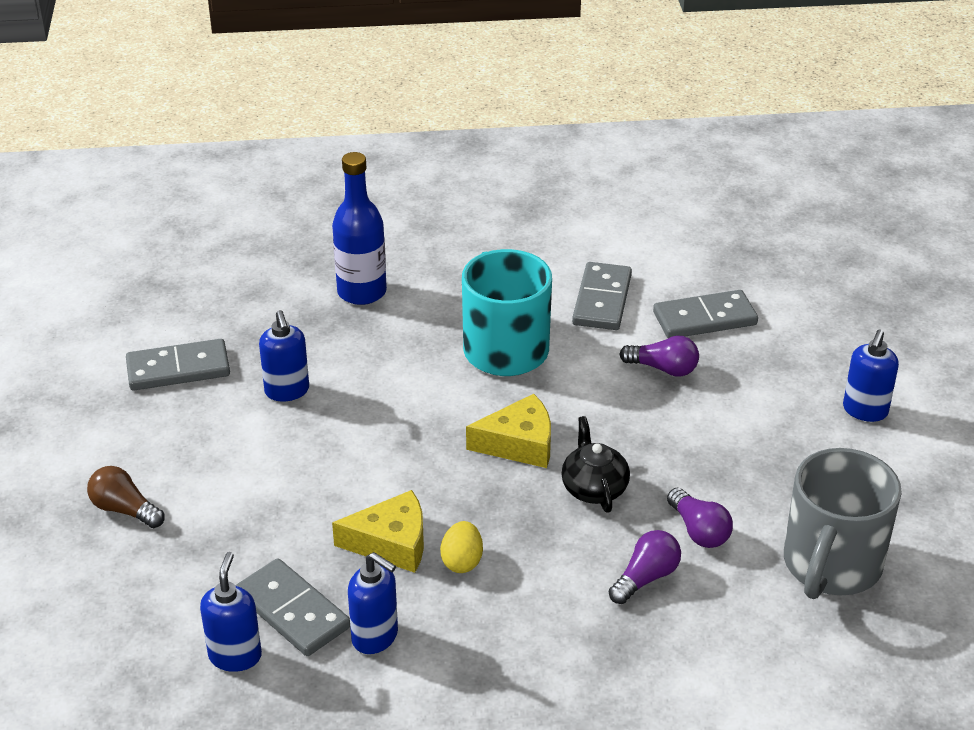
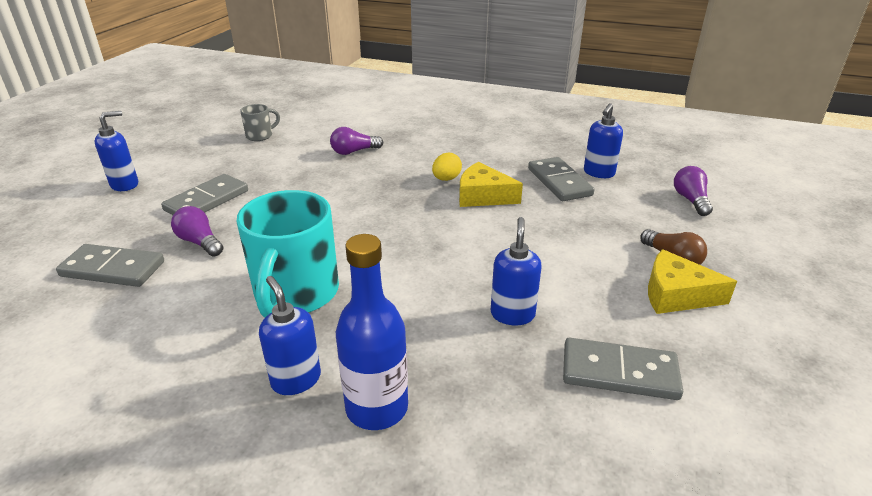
camera: 155 degrees left, 5 degrees down
blue soap dispenser [348,552,398,654] -> blue soap dispenser moved to [259,276,321,395]
yellow cheese [466,394,551,468] -> yellow cheese moved to [648,249,737,314]
black teapot [561,416,630,513] -> none
grey domino [572,262,632,330] -> grey domino moved to [161,174,248,215]
purple light bulb [667,488,733,548] -> purple light bulb moved to [674,166,713,216]
grey mug [784,448,902,599] -> grey mug [240,104,280,141], size x0.47

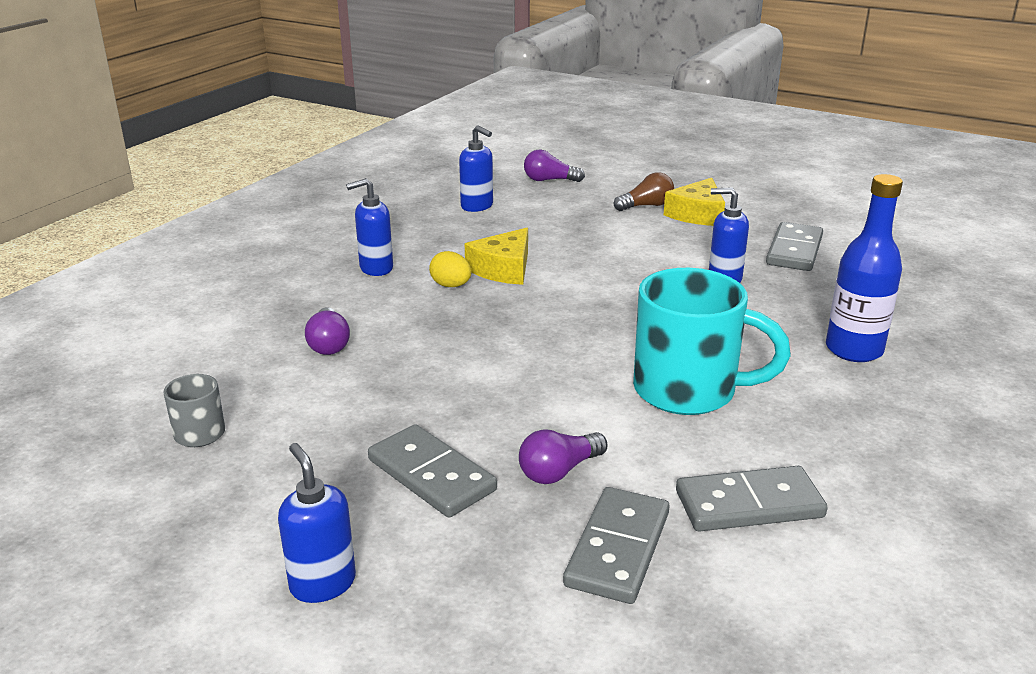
camera: 80 degrees left, 5 degrees down
blue soap dispenser [259,276,321,395] -> blue soap dispenser moved to [346,178,393,276]
grey domino [528,157,595,201] -> grey domino moved to [676,466,828,532]

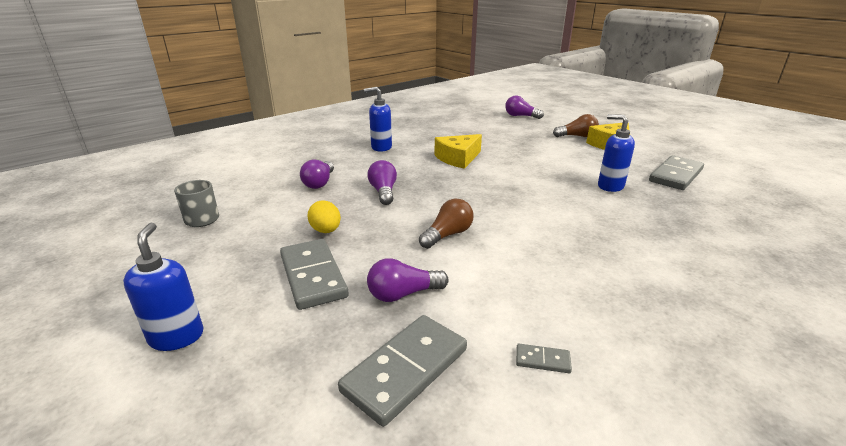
camera: 20 degrees right, 0 degrees up
yellow egg [429,251,471,287] -> yellow egg moved to [307,200,341,233]
blue soap dispenser [459,125,493,212] -> none
turquoise mug [633,268,791,415] -> none
grey domino [676,466,828,532] -> grey domino [516,344,572,373], size x0.43
blue bottle [826,174,903,362] -> none
none -> purple light bulb [367,160,397,205]
none -> brown light bulb [419,199,474,249]

